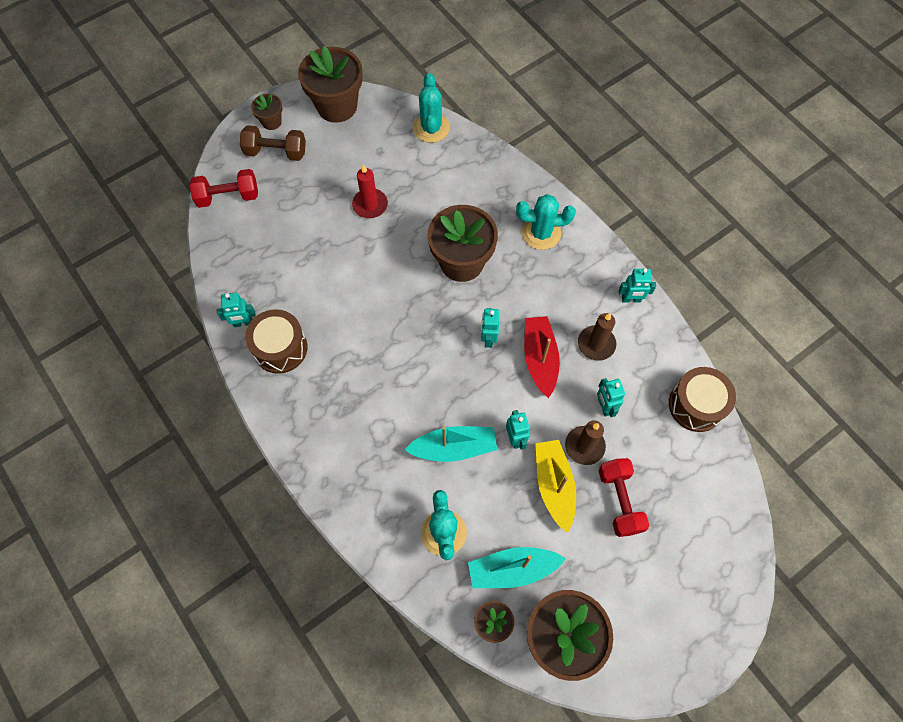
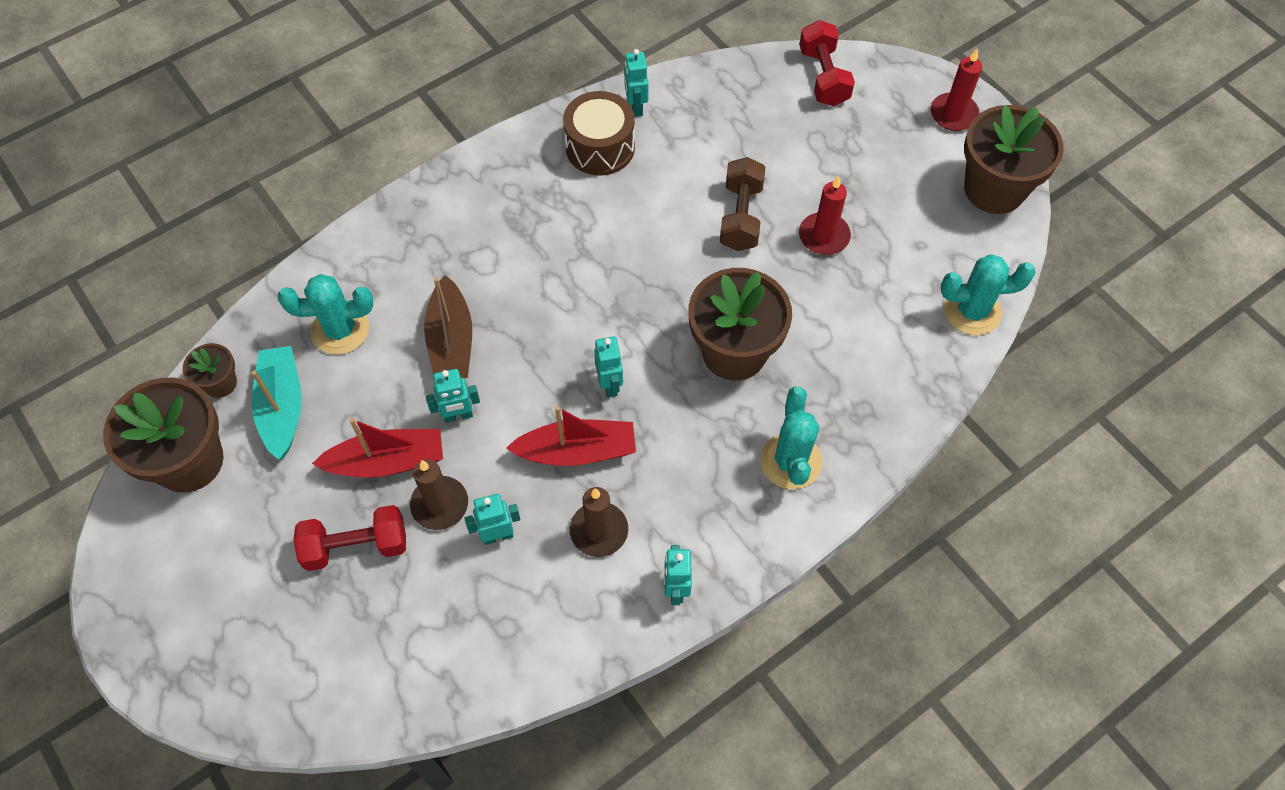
camera: 90 degrees right, 5 degrees down
brown dumbbell [240,125,306,161] -> brown dumbbell moved to [720,157,765,251]
brown flower pot [251,94,283,130] -> red candle [931,49,982,131]
turquoise boat [405,426,497,462] -> brown boat [424,275,472,378]
turquoise robot [481,308,499,348] -> turquoise robot turned 75 degrees clockwise [594,336,623,398]
yellow boat [535,440,576,533] -> red boat [312,418,443,477]
brown drum [669,367,736,432] -> none

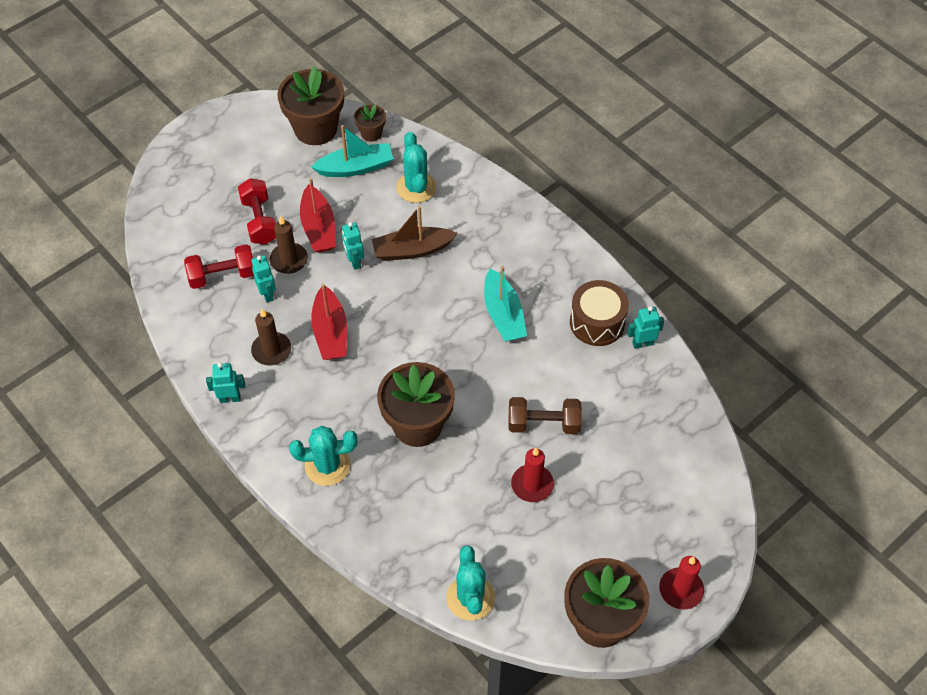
camera: 85 degrees right, 5 degrees down
turquoise robot [594,336,623,398] -> none
red dumbbell [799,20,855,106] -> red dumbbell moved to [184,244,254,289]
none -> turquoise boat [484,266,527,342]

